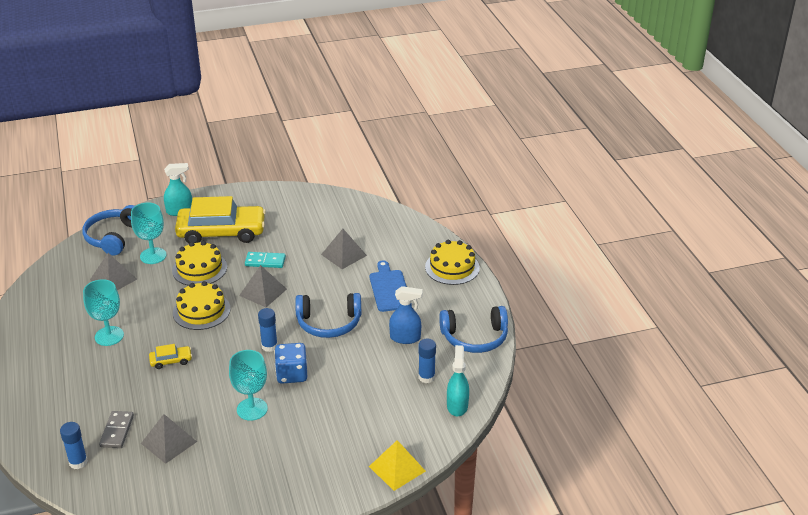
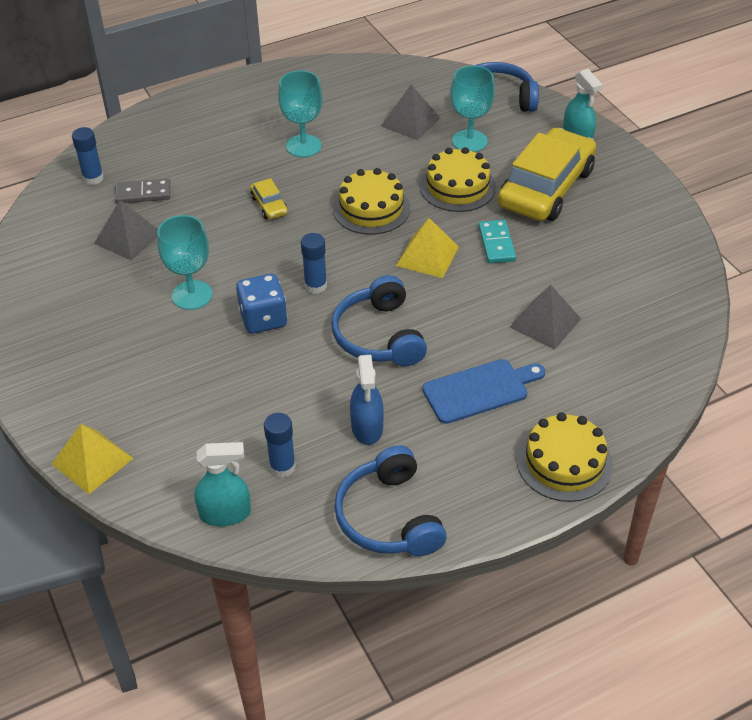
camera: 80 degrees right, 10 degrees up
yellow car [175,196,266,243] -> yellow car turned 135 degrees counterclockwise [498,128,596,221]
grey pyramid [239,265,287,307] -> yellow pyramid [396,218,459,278]

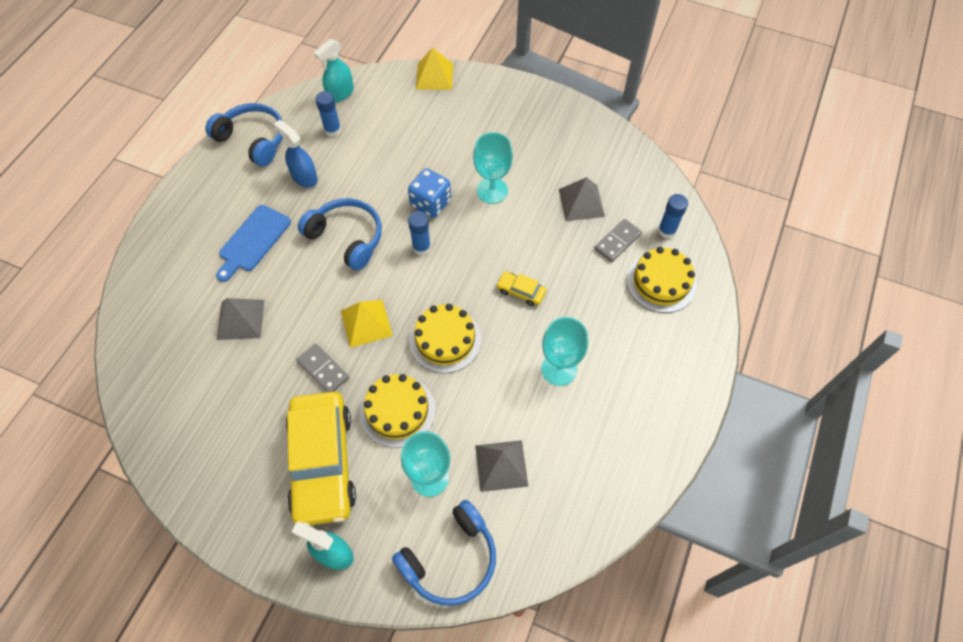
camera: 140 degrees right, 15 degrees up
turquoise domino [478,220,516,263] -> grey domino [296,343,349,392]
yellow cake [517,412,613,502] -> yellow cake moved to [627,247,696,313]

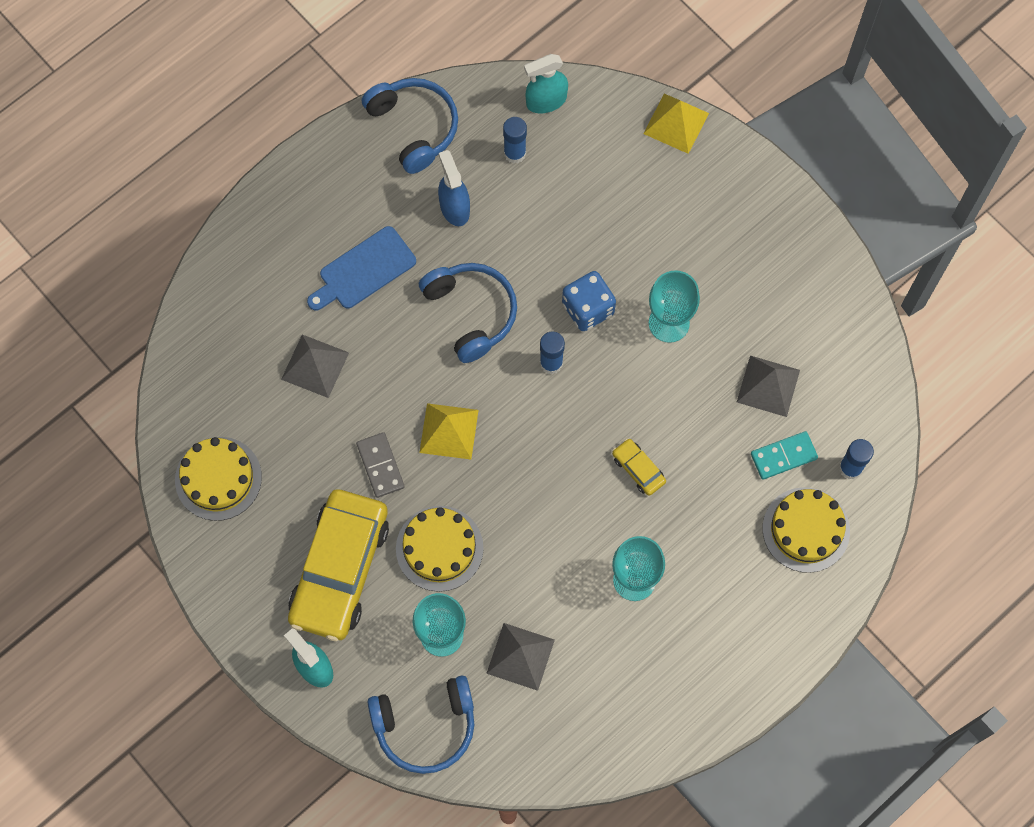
camera: 25 degrees right, 10 degrees up
yellow cake [409,304,481,373] -> yellow cake moved to [175,437,262,521]
grey domino [594,219,642,262] -> turquoise domino [751,431,818,480]

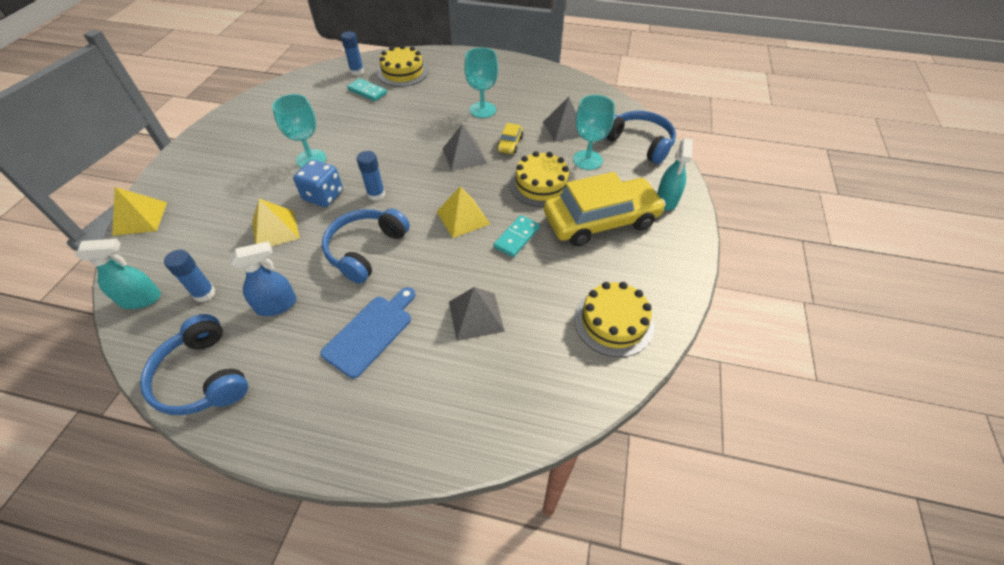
camera: 125 degrees left, 20 degrees down
blue cutting board [307,226,416,310] -> blue cutting board turned 75 degrees counterclockwise [321,287,416,378]
grey domino [356,432,405,498] -> turquoise domino [493,215,540,257]
blue headphones [362,78,458,174] -> blue headphones turned 60 degrees counterclockwise [140,314,248,415]
blue spray bottle [438,150,470,226] -> blue spray bottle turned 150 degrees counterclockwise [230,241,297,316]
turquoise spray bottle [524,54,568,113] -> turquoise spray bottle turned 45 degrees counterclockwise [75,239,161,309]
yellow car [612,439,666,496] -> yellow car moved to [497,123,523,154]
grey pyramid [737,355,800,417] -> grey pyramid moved to [443,124,487,171]
none -> yellow pyramid [252,199,300,246]

